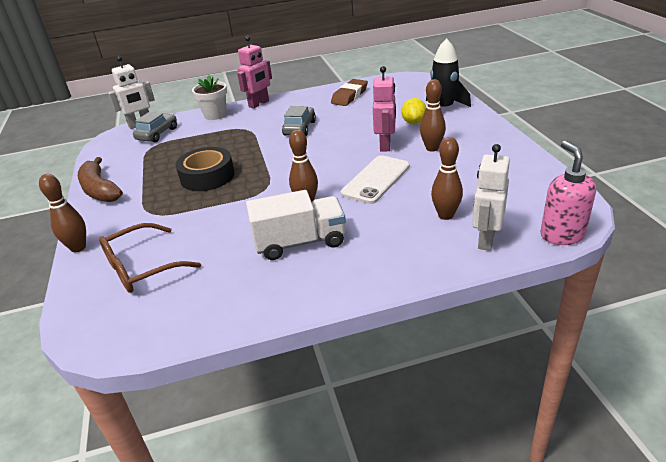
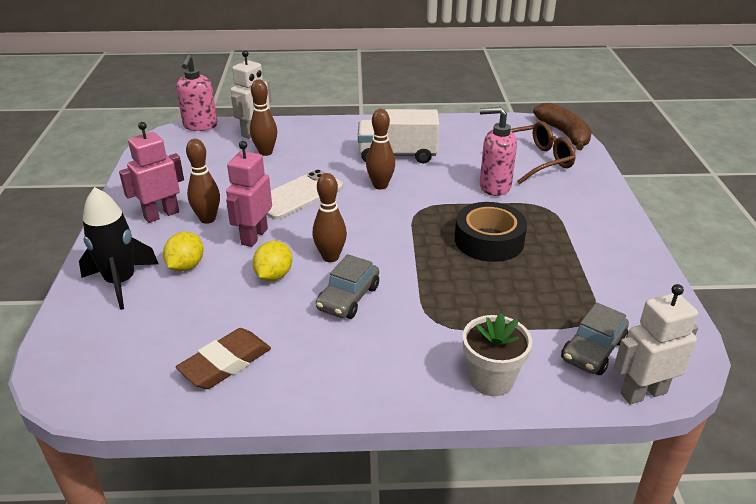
camera: 170 degrees left, 0 degrees up
brown bowling pin [39,174,86,252] -> brown bowling pin moved to [312,173,347,262]
brown banana [78,157,123,202] -> brown banana moved to [533,103,592,150]
pink robot [237,36,272,108] -> pink robot moved to [119,122,184,223]
none -> yellow lemon [253,241,292,281]
none -> pink soap dispenser [480,107,517,196]

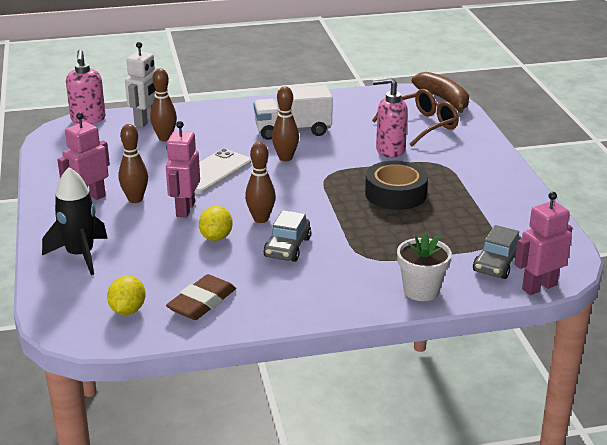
camera: 10 degrees left, 5 degrees down
yellow lemon [163,232,204,271] -> yellow lemon moved to [107,275,146,315]
white robot [614,284,698,404] -> pink robot [515,192,572,295]

